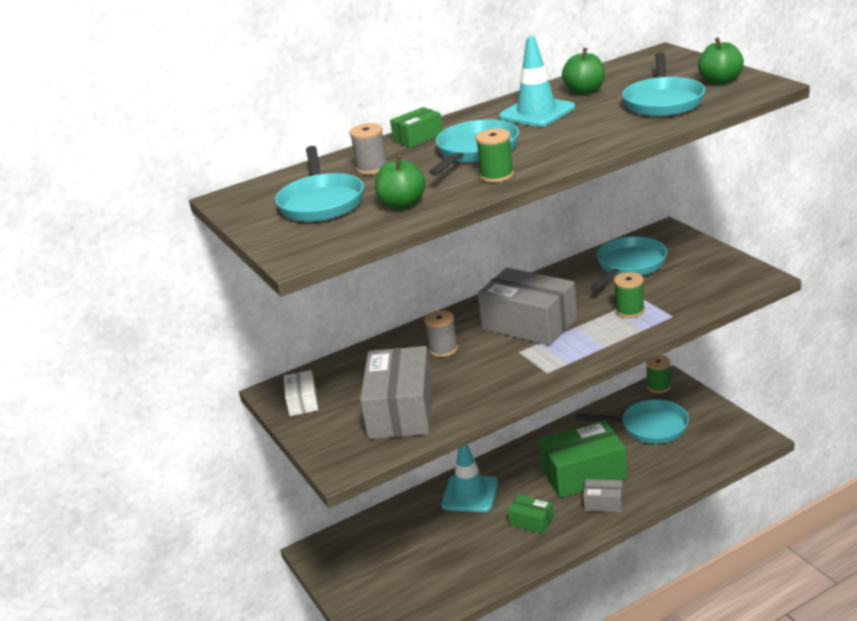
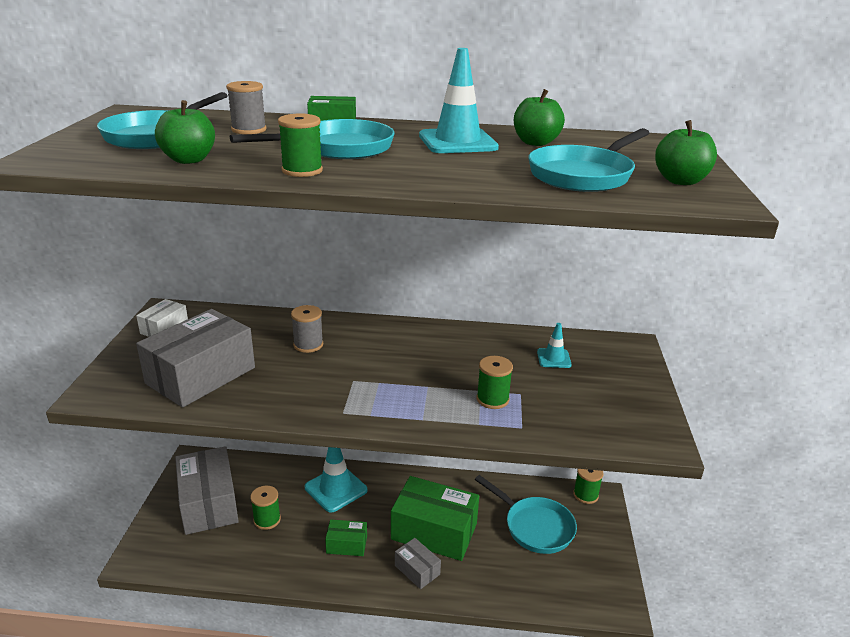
camera: 30 degrees right, 0 degrees up
grey box [478,268,577,346] -> grey box moved to [175,446,239,535]
green box [508,495,554,534] -> green box turned 60 degrees counterclockwise [325,519,367,556]
turquoise pan [590,236,667,291] -> turquoise traffic cone [537,323,572,368]
none -> green spool [250,486,281,530]

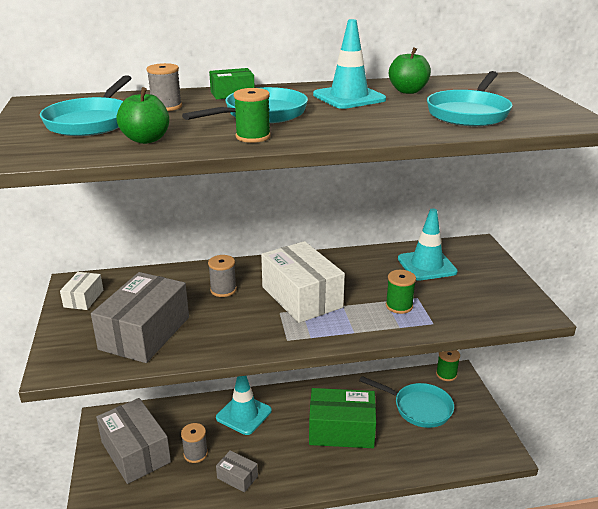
camera: 15 degrees left, 0 degrees up
green spool [250,486,281,530] -> grey spool [181,423,208,463]
green box [325,519,367,556] -> none
grey box [395,538,441,589] -> grey box moved to [216,450,258,493]
turquoise traffic cone [537,323,572,368] -> turquoise traffic cone [398,208,458,281], size x1.86
green apple [655,120,717,185] -> none
none -> white box [261,241,345,323]

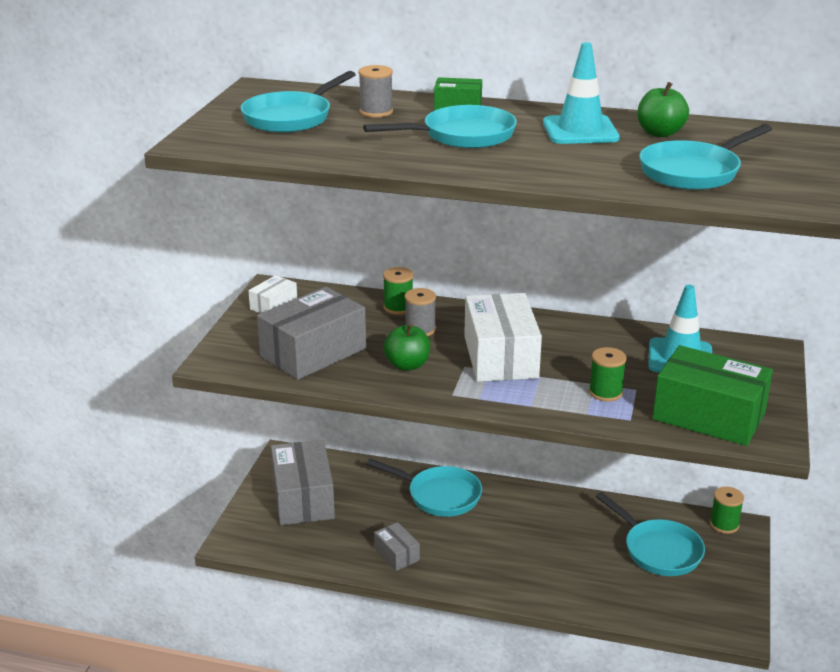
camera: 25 degrees right, 0 degrees up
green apple [116,87,169,144] -> green apple moved to [383,323,430,371]
grey spool [181,423,208,463] -> none
turquoise traffic cone [216,376,272,435] -> turquoise pan [366,459,482,517]
green spool [233,88,271,143] -> green spool moved to [383,267,413,315]
green box [309,388,376,448] -> green box moved to [653,345,773,446]

